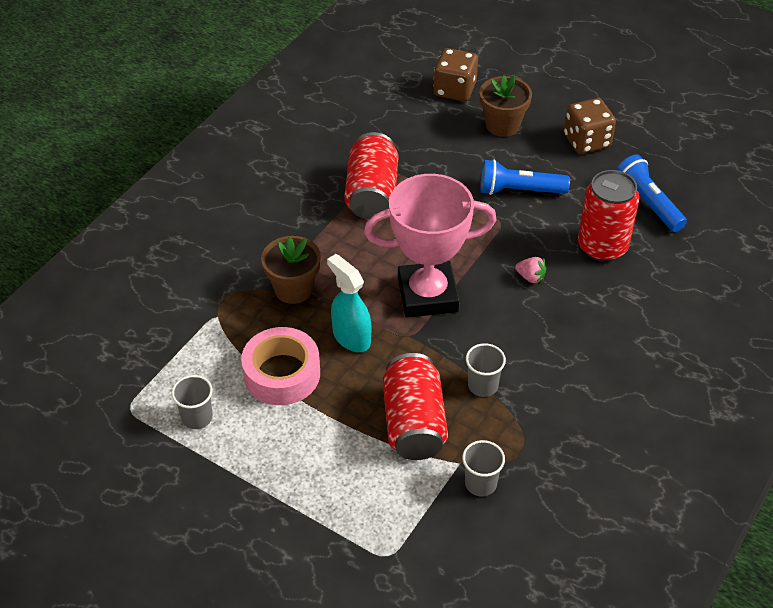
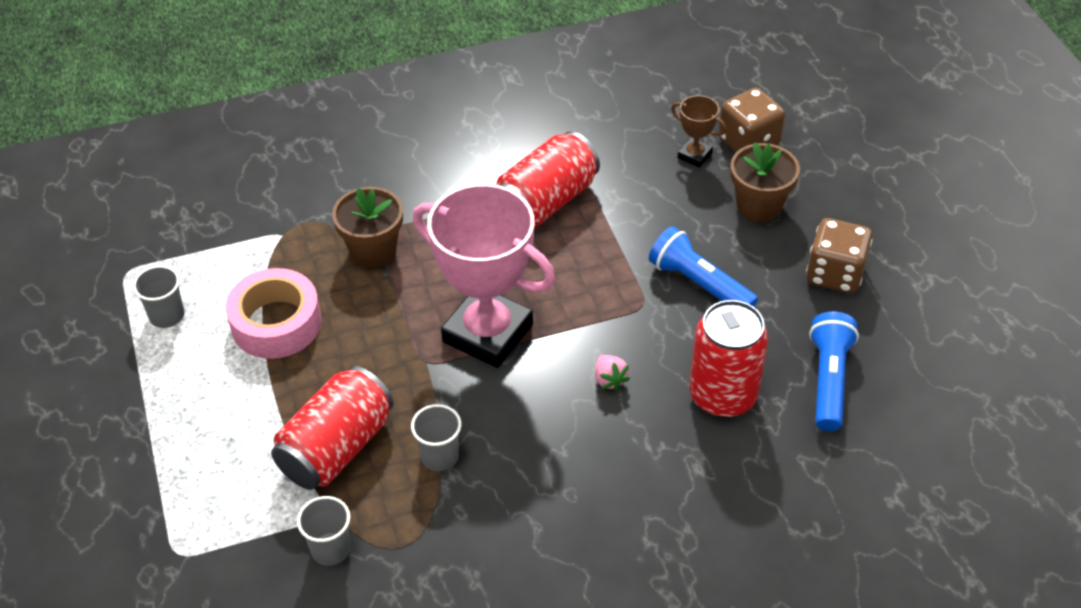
camera: 40 degrees right, 0 degrees up
turquoise spray bottle [327,254,371,352] -> none
none -> brown trophy [671,95,726,168]

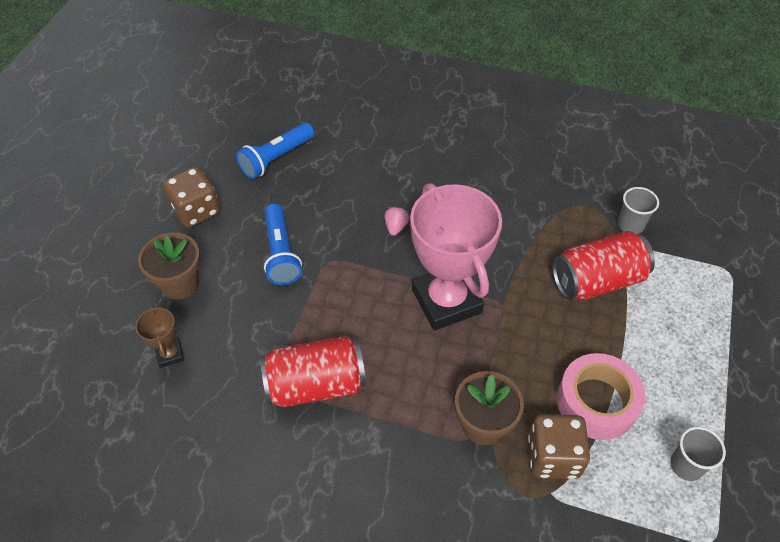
camera: 145 degrees left, 5 degrees up
grey cup [411,404,461,471] -> none
red can [689,300,769,418] -> none
brown dice [719,88,785,152] -> brown dice moved to [528,414,590,479]

